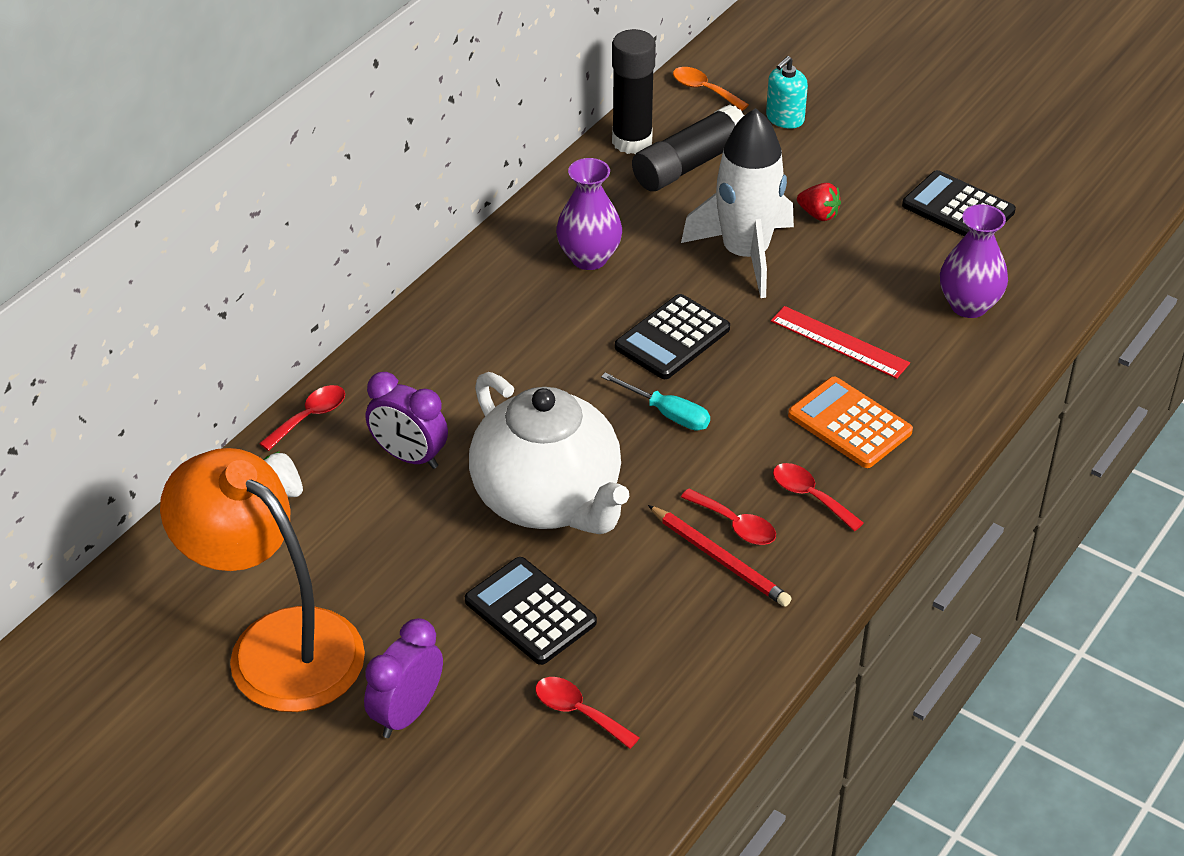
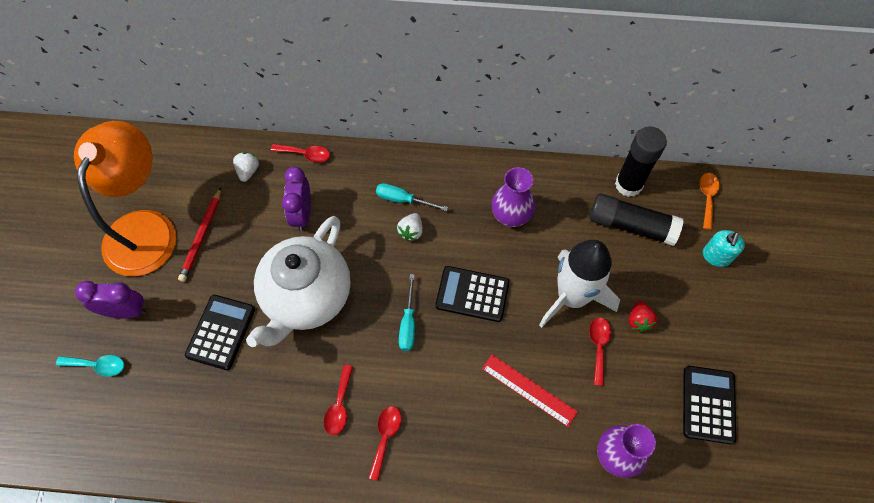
camera: 60 degrees right, 20 degrees up
red spoon [535,677,640,749] -> red spoon moved to [589,317,611,386]
red pencil [648,505,792,607] -> red pencil moved to [178,188,221,282]
turquoise soap dispenser [766,56,808,129] -> turquoise soap dispenser turned 75 degrees counterclockwise [703,230,745,267]
red ruler [771,306,910,379] -> red ruler turned 60 degrees counterclockwise [482,355,578,427]
orange calculator [788,377,913,468] -> none
none -> turquoise spoon [56,355,124,377]
none -> turquoise screwdriver [376,183,448,211]
none -> white strawberry [397,213,423,241]

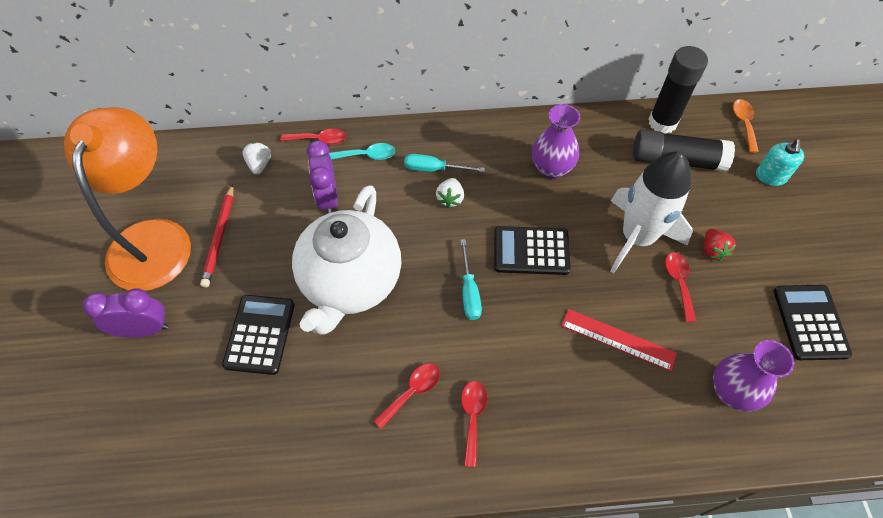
camera: 10 degrees left, 5 degrees down
turquoise spoon [56,355,124,377] -> turquoise spoon moved to [329,143,395,160]
red spoon [324,365,353,435] -> red spoon turned 135 degrees counterclockwise [374,363,440,429]

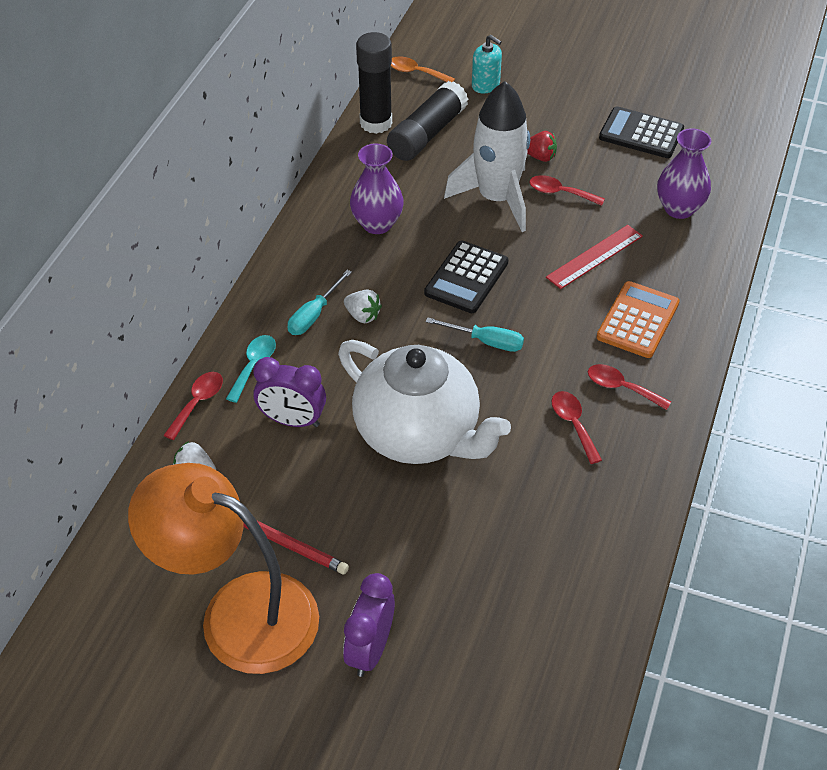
camera: 65 degrees left, 10 degrees down
black calculator [222,295,295,375] -> none
none -> orange calculator [597,281,680,358]

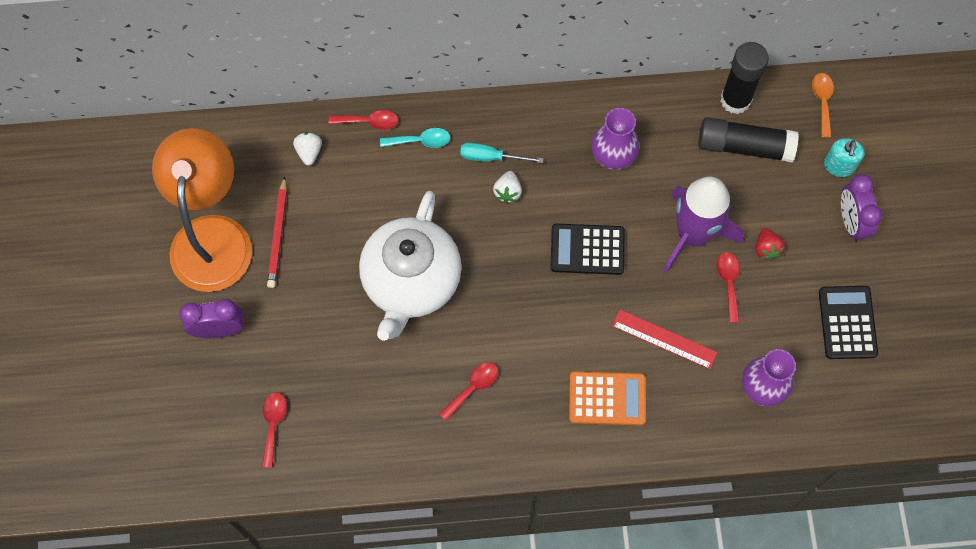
camera: 65 degrees right, 20 degrees up
purple clock [253,357,326,427] -> purple clock moved to [841,174,883,242]
turquoise screwdriver [425,317,524,352] -> none
white rocket [444,81,530,232] -> purple rocket [663,177,744,273]
red spoon [588,364,671,410] -> red spoon moved to [262,393,287,468]

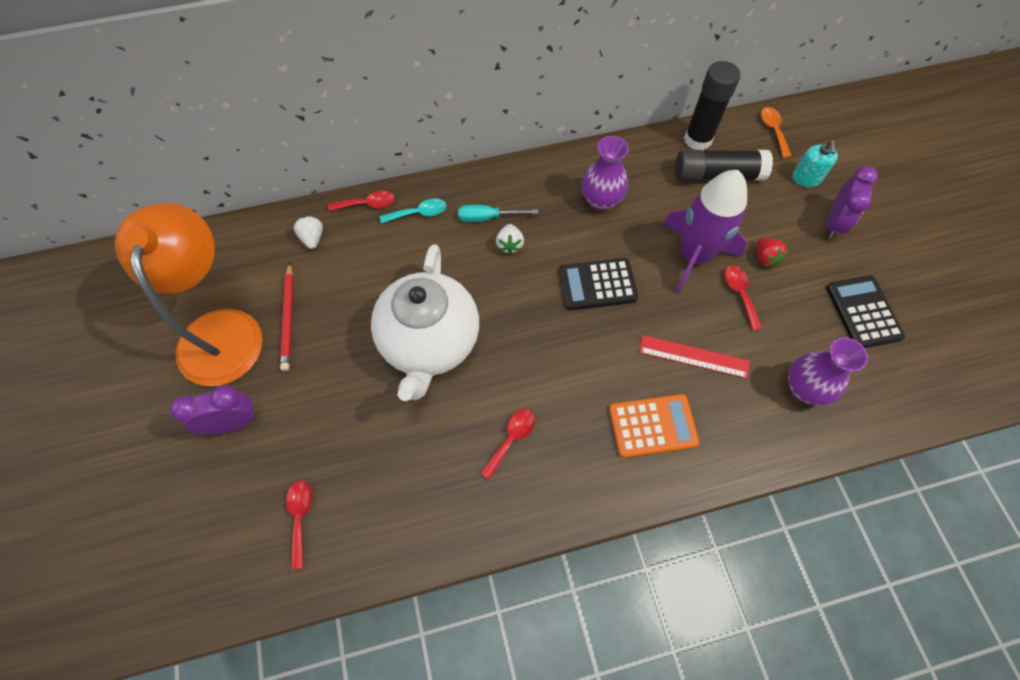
camera: 10 degrees left, 5 degrees down
purple clock [841,174,883,242] -> purple clock turned 135 degrees counterclockwise [826,166,878,238]

